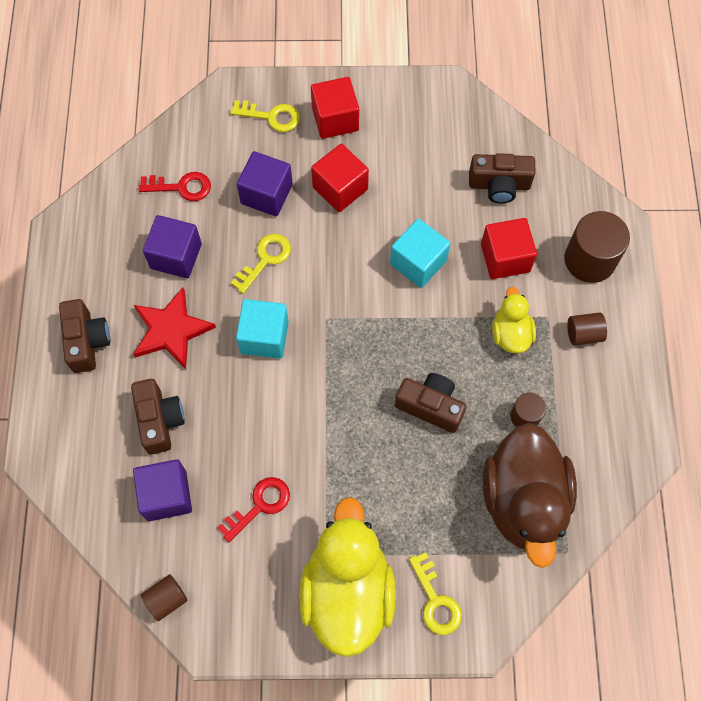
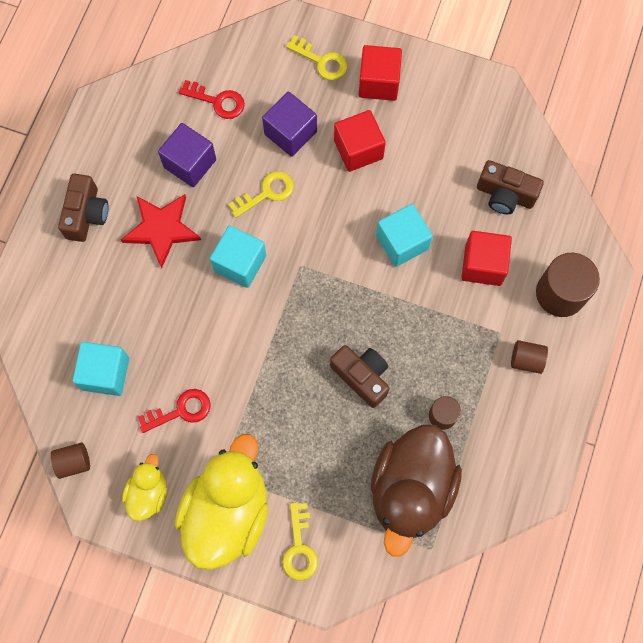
camera: 20 degrees right, 5 degrees up
brown camera [131,379,185,455] -> none
purple cube [133,459,192,521] -> turquoise cube [73,342,129,396]
yellow duck [492,287,536,354] -> yellow duck moved to [122,454,167,521]

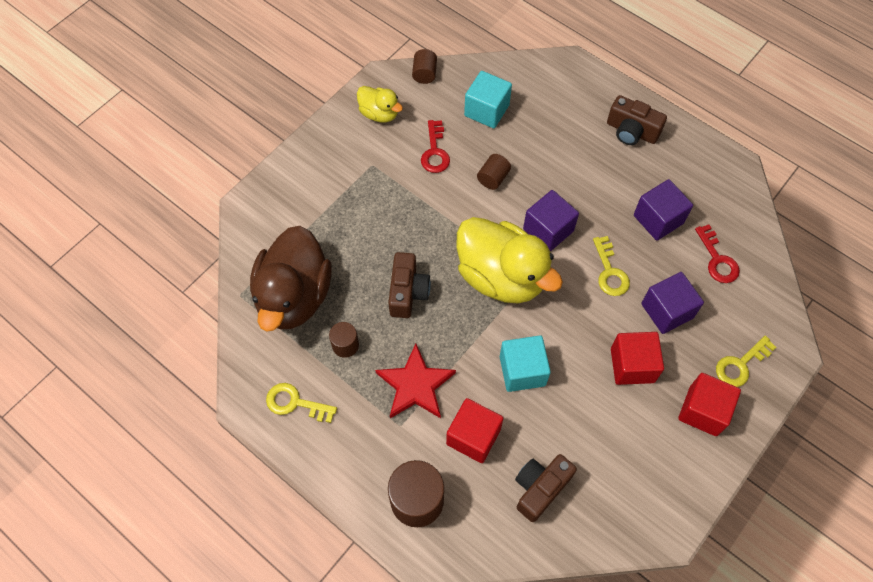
camera: 110 degrees right, 10 degrees down
red star [121,194,201,268] -> red star moved to [375,344,456,418]
yellow duck [175,434,268,570] -> yellow duck moved to [457,217,563,304]
red key [179,80,245,119] -> red key turned 60 degrees counterclockwise [695,225,740,283]
turquoise cube [210,225,266,288] -> purple cube [523,190,579,252]
yellow key [282,502,318,581] -> yellow key moved to [266,383,337,423]
brown camera [330,345,389,408] -> brown camera turned 60 degrees counterclockwise [388,252,431,318]
brown duck [371,425,462,557] -> brown duck turned 120 degrees counterclockwise [250,226,332,332]
brown cylinder [511,340,548,374] -> brown cylinder moved to [477,154,511,190]

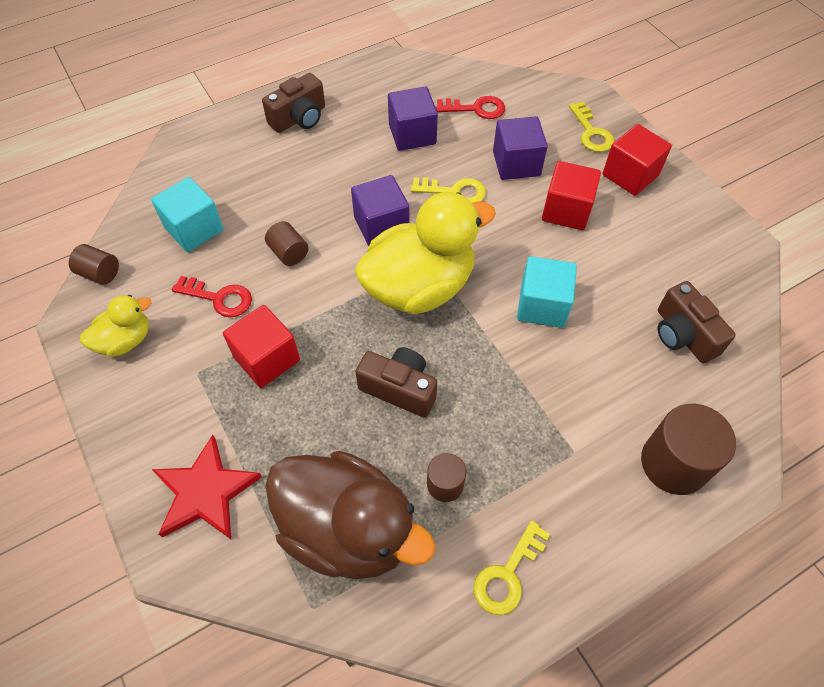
camera: 70 degrees left, 5 degrees down
red star [375,344,456,418] -> red star moved to [152,435,262,539]
red cube [446,398,503,463] -> red cube moved to [223,305,300,388]

